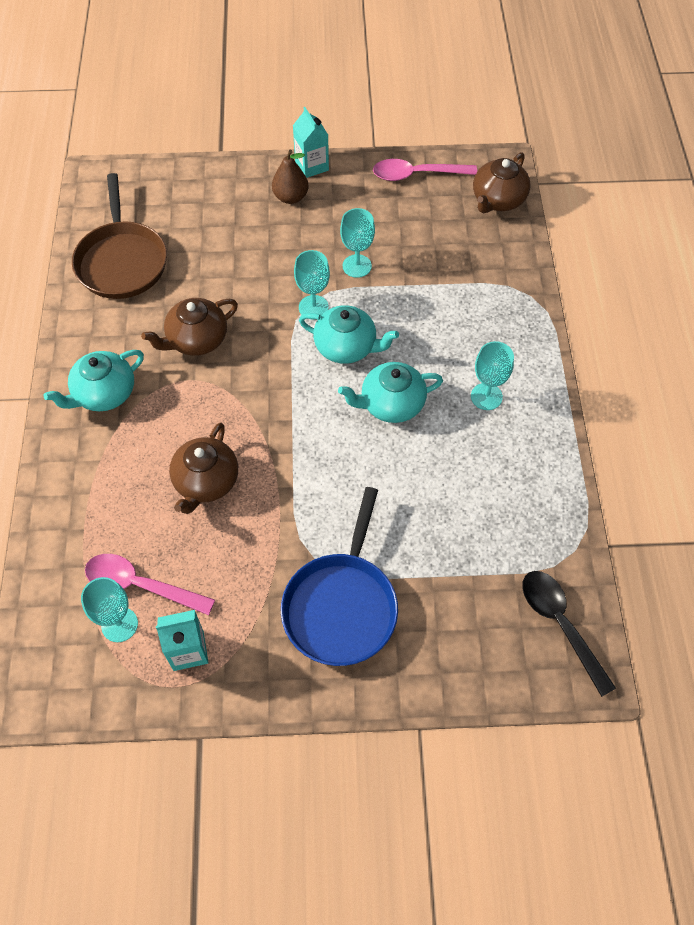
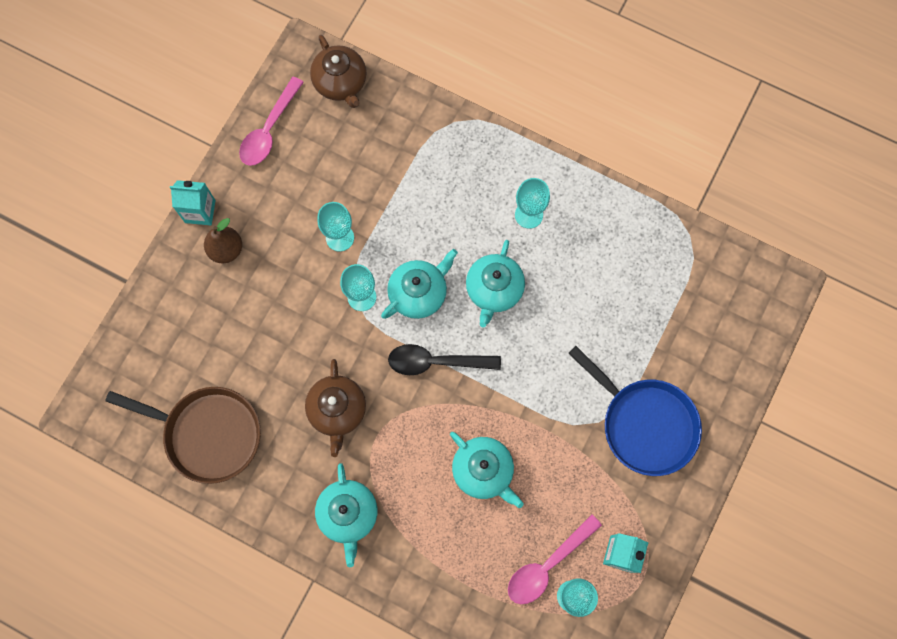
camera: 60 degrees left, 15 degrees up
brown teapot [169,422,238,514] -> turquoise teapot [450,432,524,508]
black spoon [522,571,616,697] -> black spoon moved to [388,344,501,375]

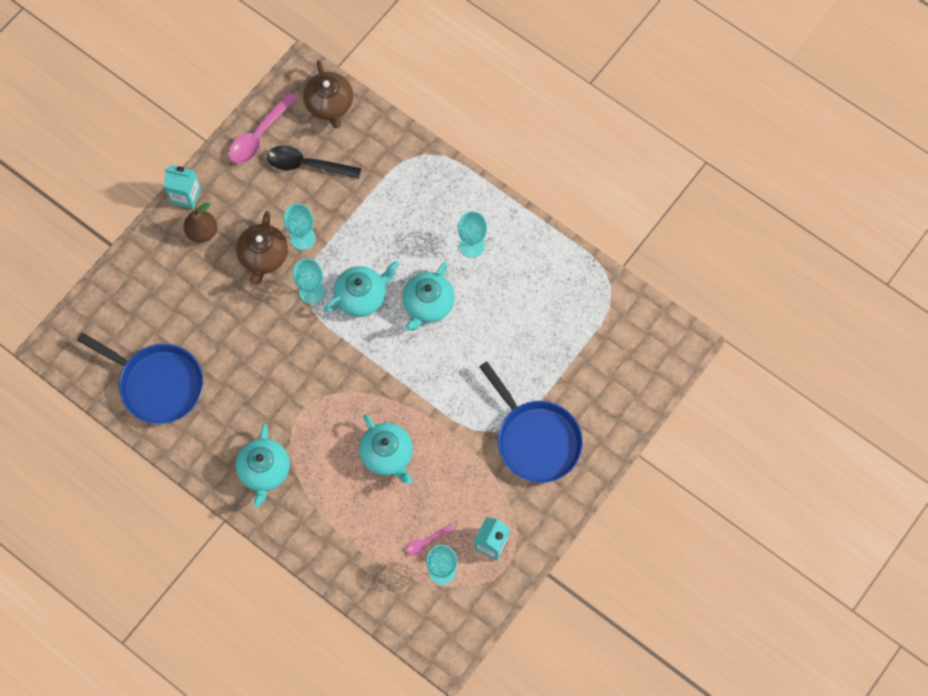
camera: 10 degrees right, 5 degrees down
brown pan [105,387,261,484] -> blue pan [77,332,204,424]
brown teapot [305,359,366,457] -> brown teapot moved to [236,211,288,285]
black spoon [388,344,501,375] -> black spoon moved to [267,146,361,179]
pink spoon [508,515,602,604] -> pink spoon [407,524,454,555], size x0.51

